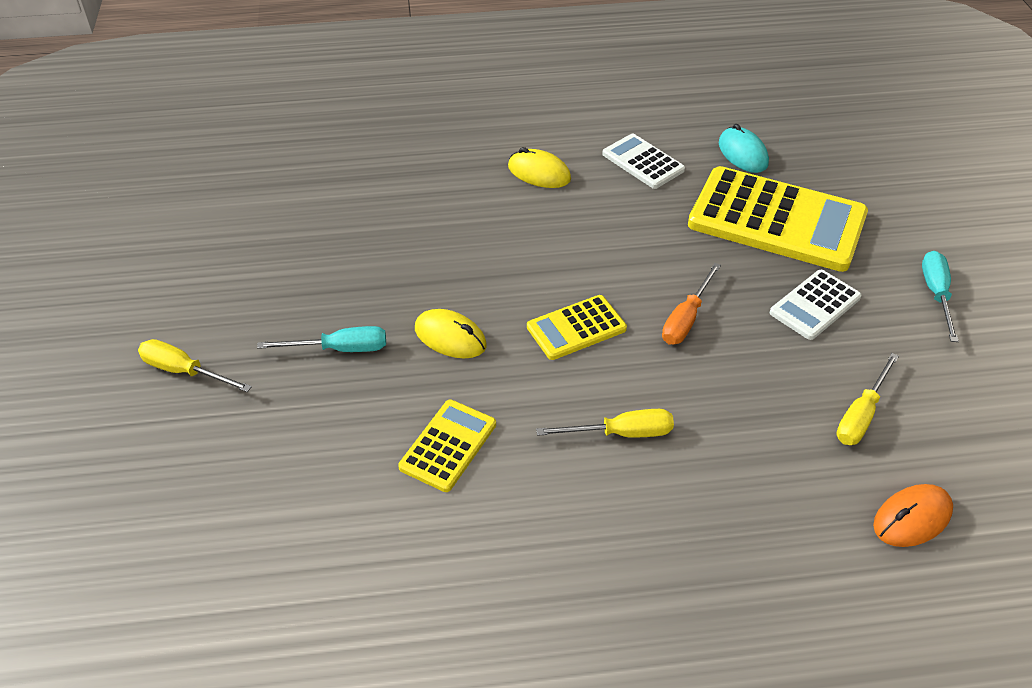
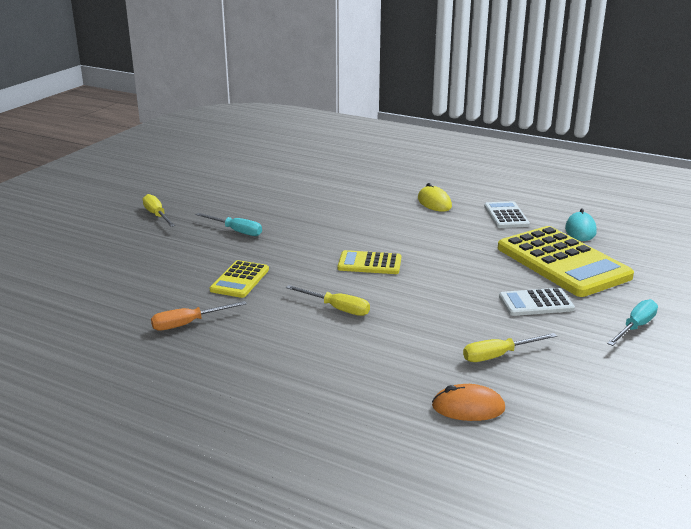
camera: 35 degrees right, 20 degrees down
yellow calculator [398,400,496,492] -> yellow calculator turned 135 degrees clockwise [210,260,269,298]
yellow mouse [415,309,487,358] -> none
orange screwdriver [662,263,721,345] -> orange screwdriver moved to [151,301,247,331]

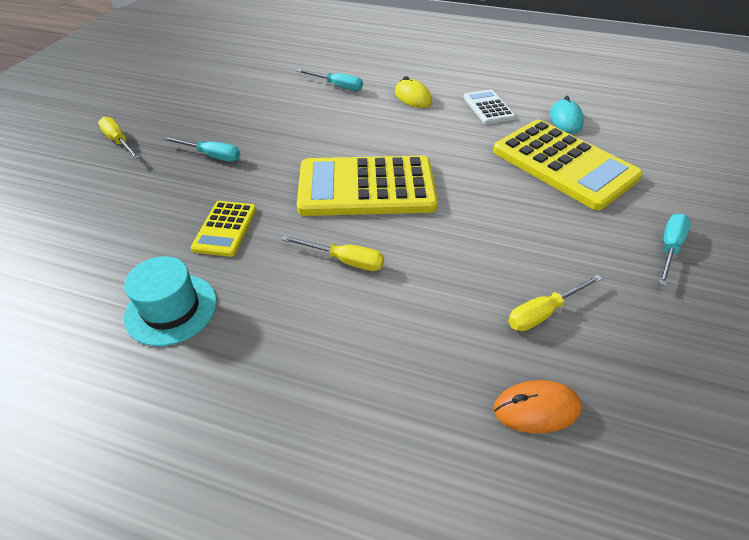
camera: 10 degrees left, 20 degrees up
orange screwdriver [151,301,247,331] -> turquoise hat [124,256,217,346]
yellow calculator [338,250,401,274] -> yellow calculator [297,156,438,216], size x2.01
white calculator [499,288,575,316] -> none
none -> turquoise screwdriver [297,69,363,91]

